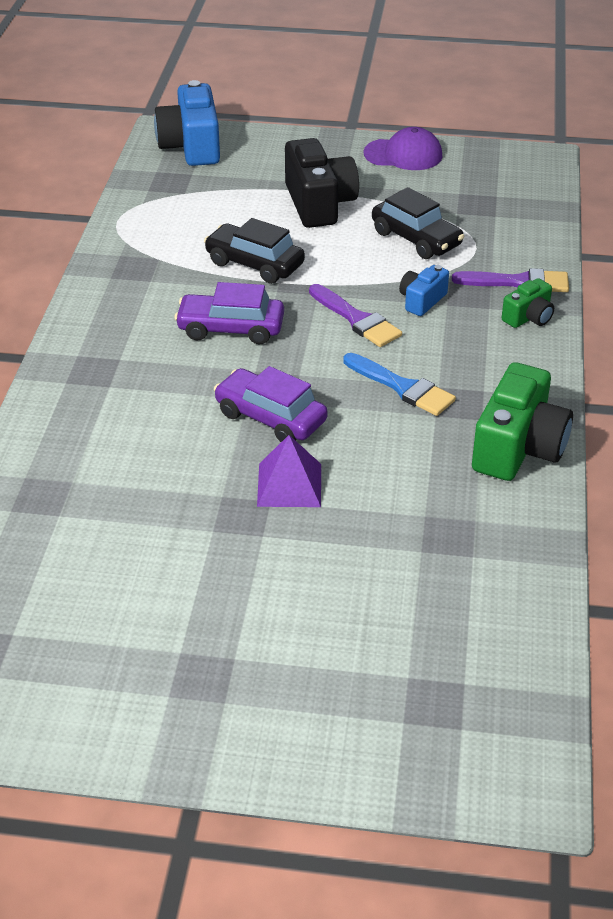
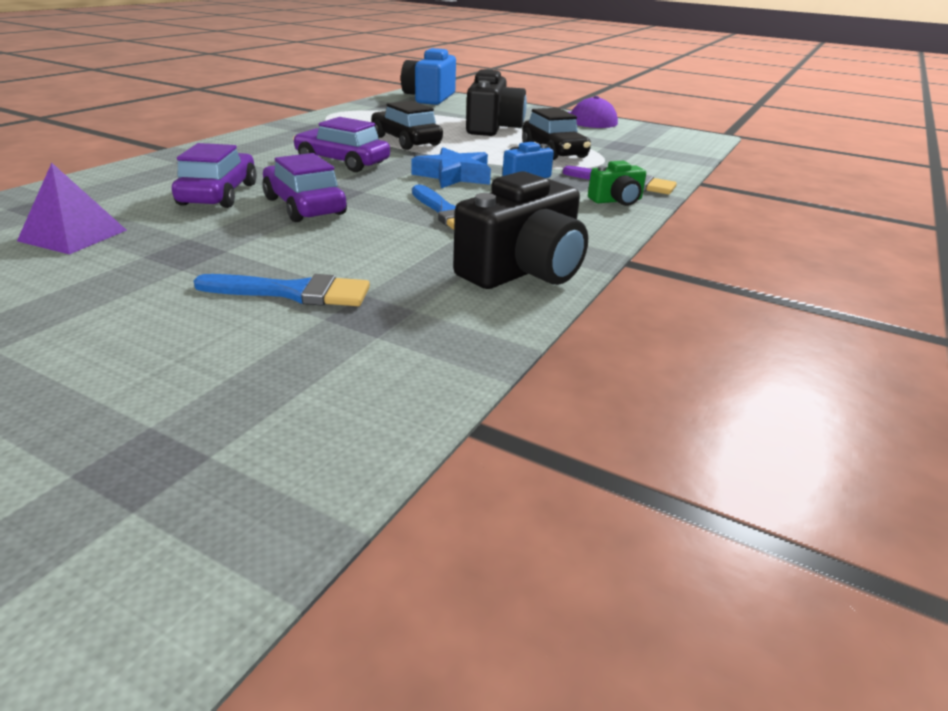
camera: 20 degrees right, 10 degrees down
purple pyramid [257,435,321,507] -> purple pyramid moved to [17,163,127,254]
purple brush [309,284,402,347] -> blue star [411,147,491,188]
green camera [472,362,573,481] -> black camera [453,171,588,289]
none -> purple car [172,143,257,208]
none -> blue brush [194,274,370,306]

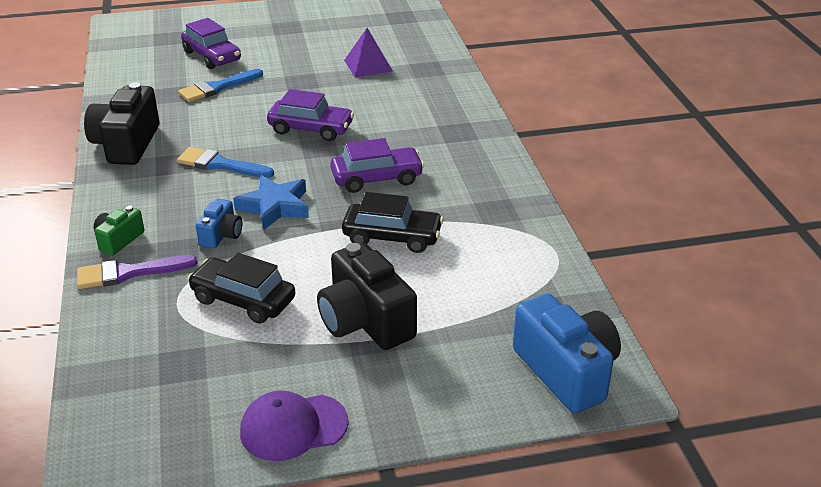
camera: 140 degrees right, 5 degrees up
purple car [172,143,257,208] -> purple car moved to [181,18,241,69]

